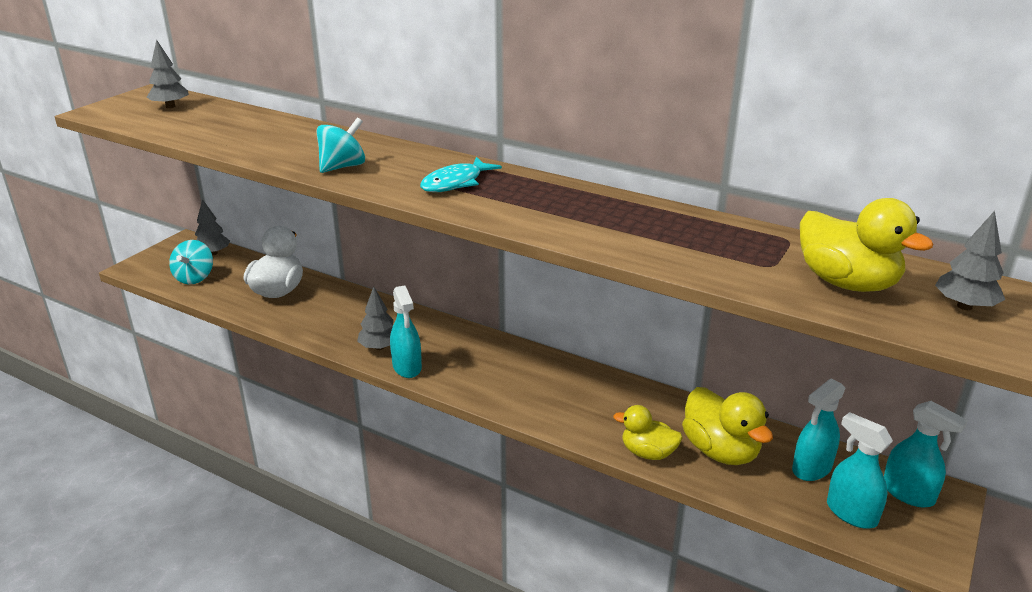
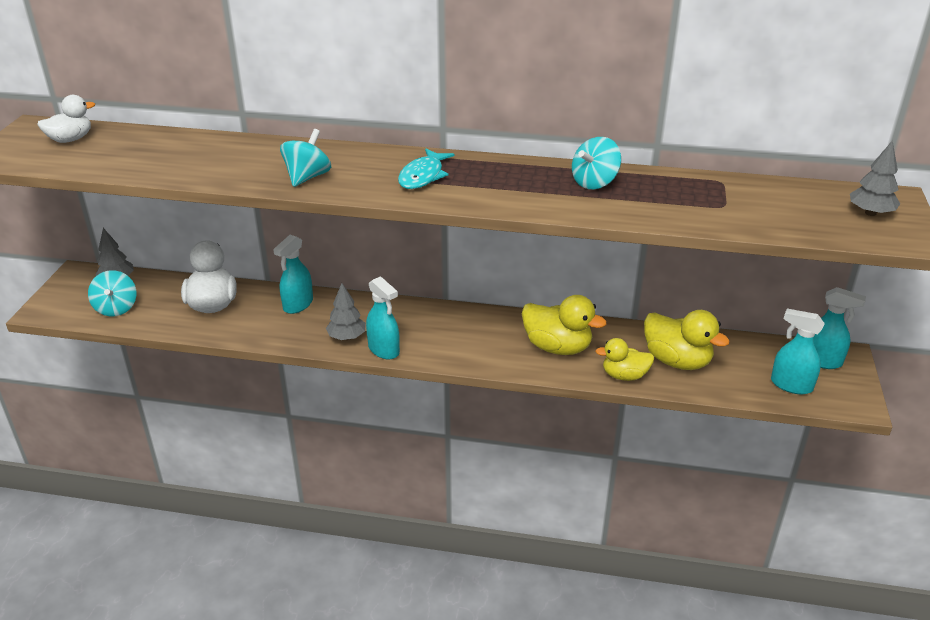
camera: 20 degrees left, 5 degrees up
grey tree [147,39,189,108] -> white duck [37,95,95,143]
turquoise spray bottle [792,378,846,481] -> turquoise spray bottle moved to [273,235,313,314]
yellow duck [800,198,933,292] -> yellow duck moved to [522,295,607,355]
none -> turquoise spinning top [572,137,621,189]

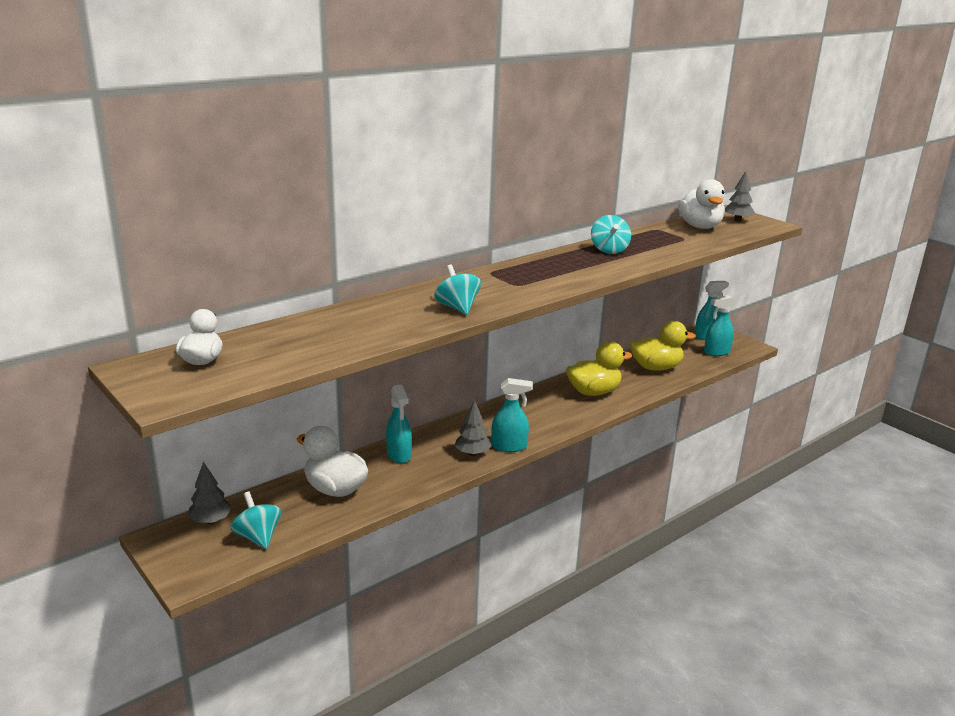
camera: 50 degrees left, 10 degrees down
turquoise spinning top [88,270,136,316] -> turquoise spinning top turned 150 degrees counterclockwise [230,492,281,549]
turquoise fish [398,149,455,189] -> none
yellow duck [595,338,654,381] -> none
none -> white duck [678,179,725,229]

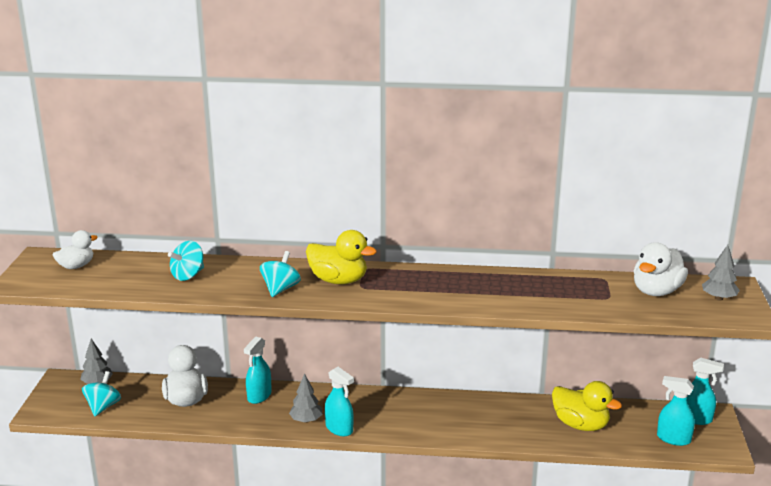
camera: 45 degrees right, 0 degrees up
yellow duck [566,341,632,396] -> yellow duck moved to [306,230,377,284]
turquoise spinning top [591,215,631,254] -> turquoise spinning top moved to [168,241,204,281]

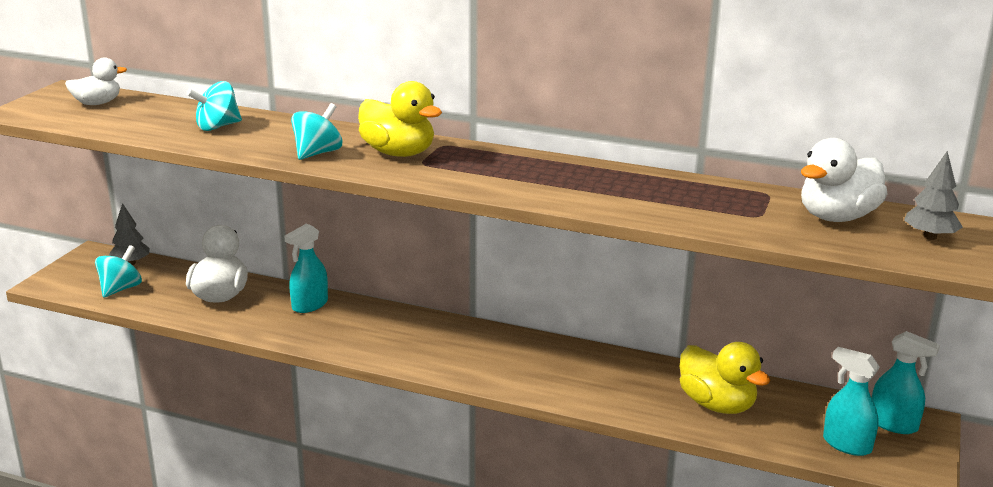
camera: 15 degrees right, 0 degrees up
grey tree [289,374,323,423] -> none
turquoise spray bottle [325,367,354,436] -> none

